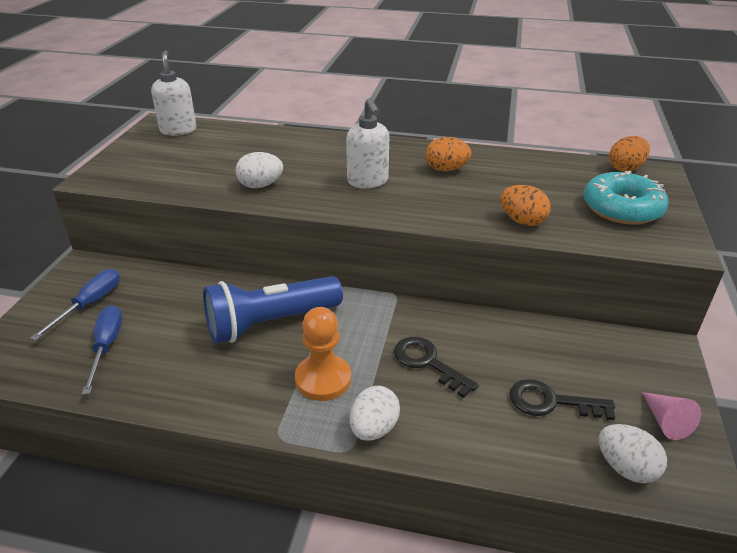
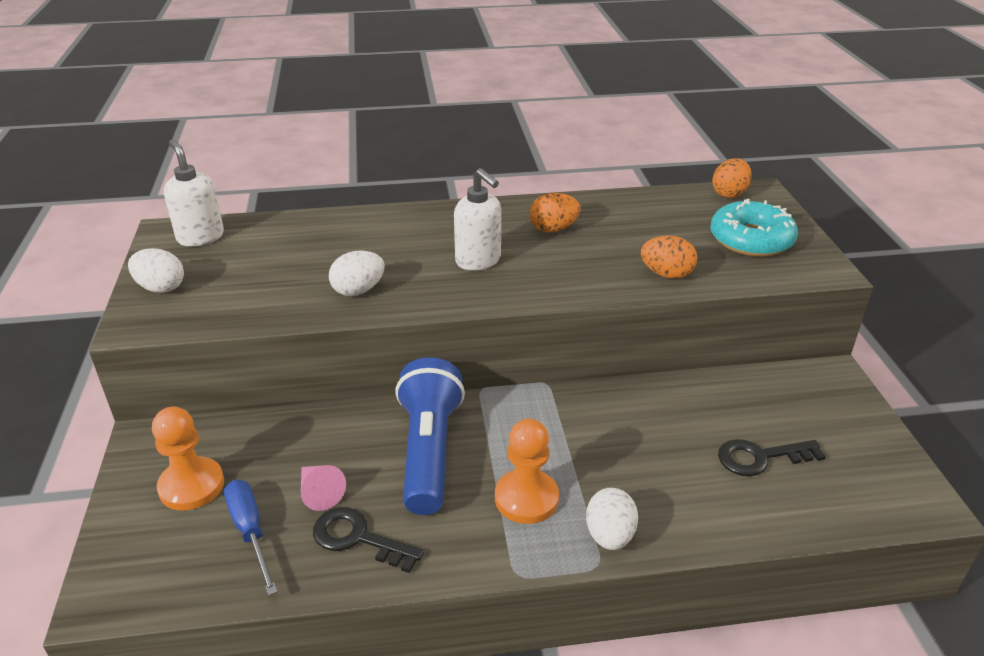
camera: 20 degrees left, 0 degrees up
blue screwdriver [31,269,120,340] -> orange pawn [152,407,224,510]
blue flashlight [203,276,343,344] -> blue flashlight turned 135 degrees clockwise [395,357,465,515]
black key [394,336,479,398] -> black key moved to [313,507,424,573]
white egg [599,424,667,483] -> white egg moved to [128,248,184,293]
pink cone [642,392,701,440] -> pink cone moved to [301,465,346,511]

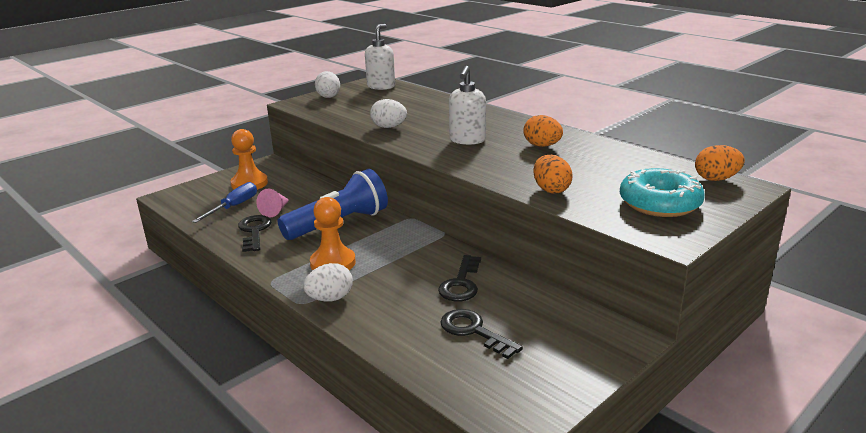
camera: 55 degrees right, 10 degrees down
none -> black key [438,255,481,302]

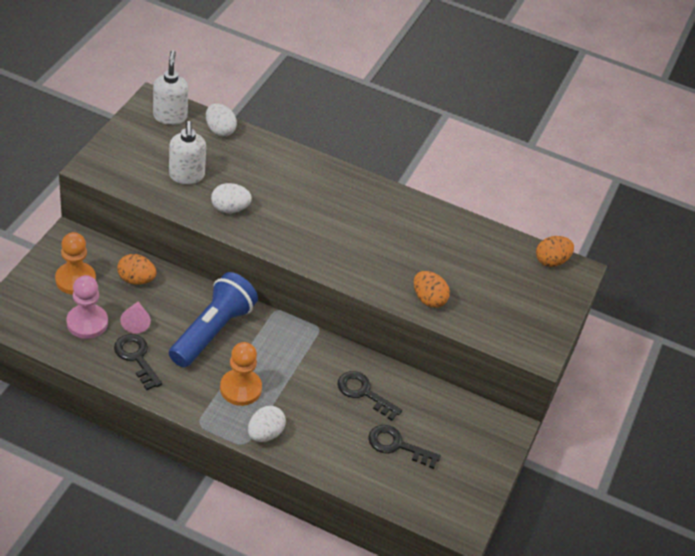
camera: 30 degrees left, 20 degrees up
blue screwdriver [192,182,257,223] -> pink pawn [66,275,108,339]
white egg [315,71,340,98] -> white egg moved to [206,103,237,137]
black key [438,255,481,302] -> black key turned 135 degrees clockwise [338,371,402,421]
white soap dispenser [449,66,486,145] -> white soap dispenser moved to [169,121,206,184]
orange egg [523,115,563,147] -> orange egg moved to [117,254,156,285]
turquoise donut [620,168,705,217] -> none

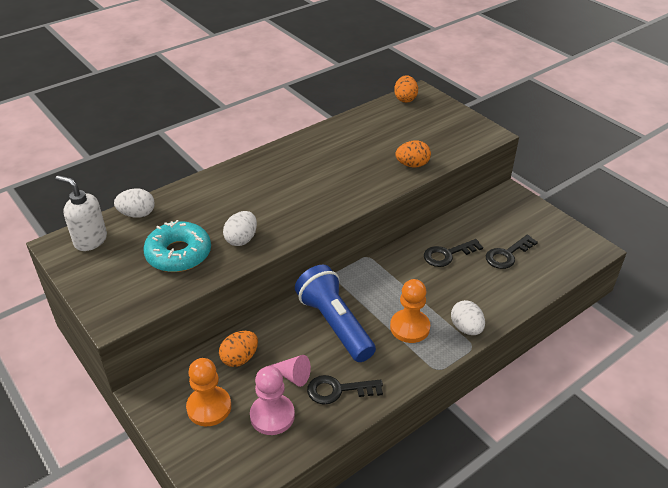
camera: 55 degrees left, 5 degrees down
white soap dispenser [169,121,206,184] -> turquoise donut [143,220,211,272]

